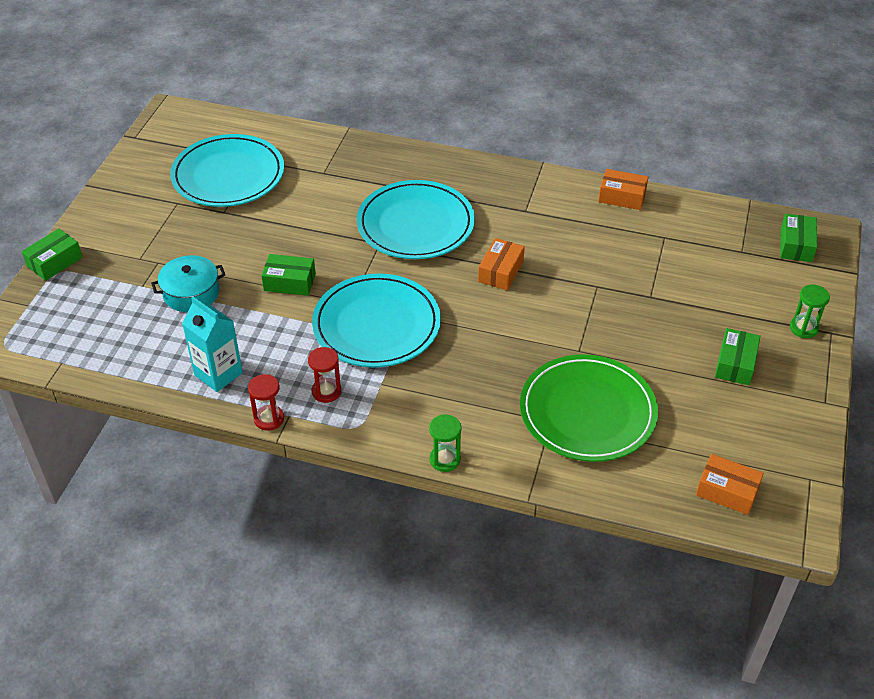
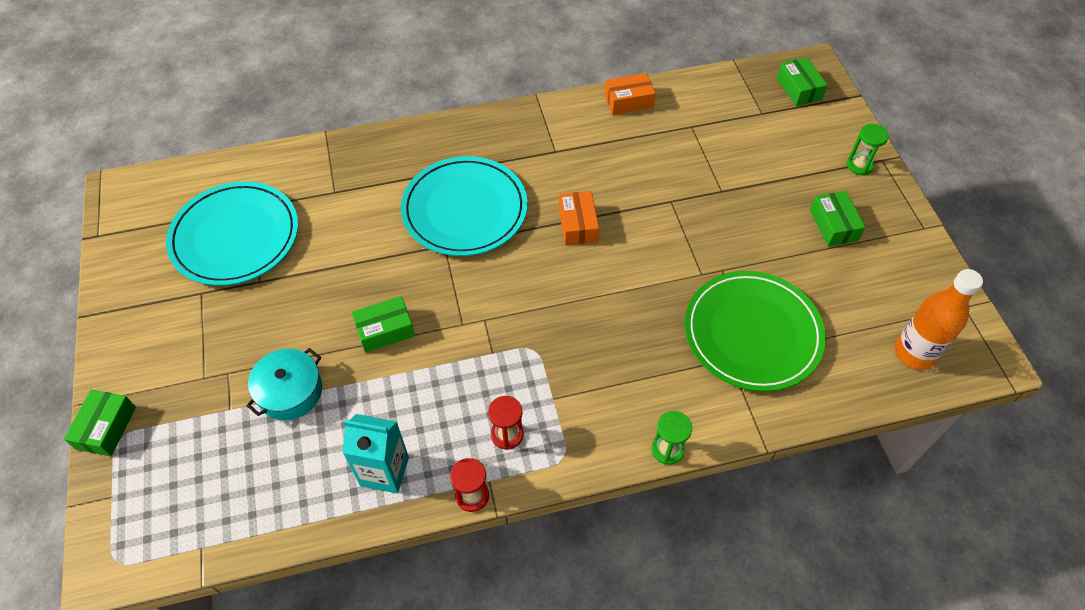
camera: 30 degrees left, 10 degrees up
turquoise plate [312,273,441,367] -> none
orange box [696,454,764,515] -> orange bottle [895,269,983,370]

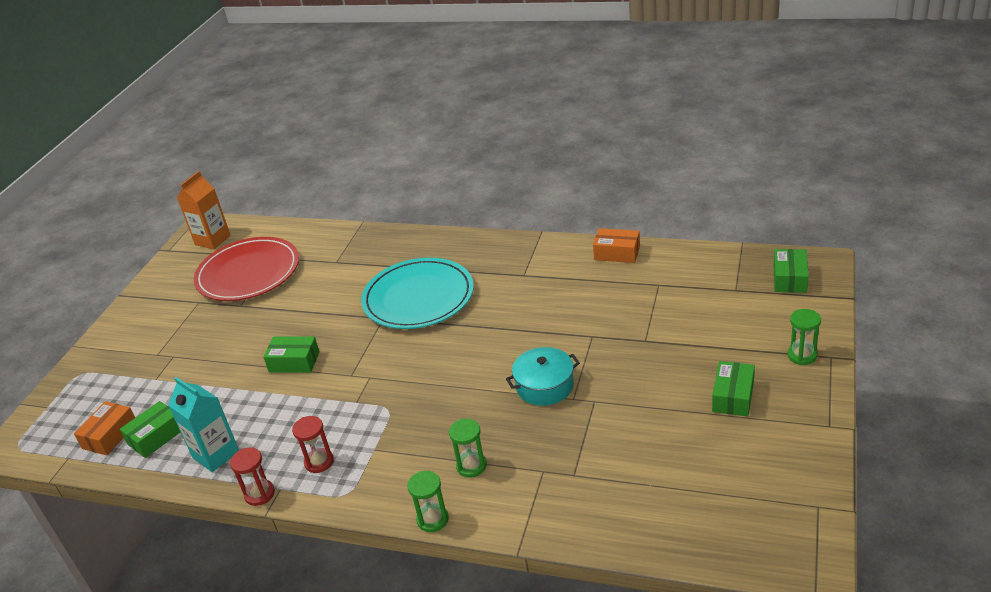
camera: 35 degrees right, 20 degrees down
green box [64,390,136,457] -> green box moved to [120,401,180,458]
turquoise plate [166,181,298,286] -> red plate [194,237,299,301]
turquoise pot [246,348,322,420] -> turquoise pot moved to [506,347,580,406]
orange box [559,191,599,245] -> orange box moved to [74,401,135,455]
green plate [685,271,826,392] -> none
orange bottle [895,269,983,370] -> none
none -> orange carton [177,171,231,249]
none -> green hourglass [449,419,487,478]

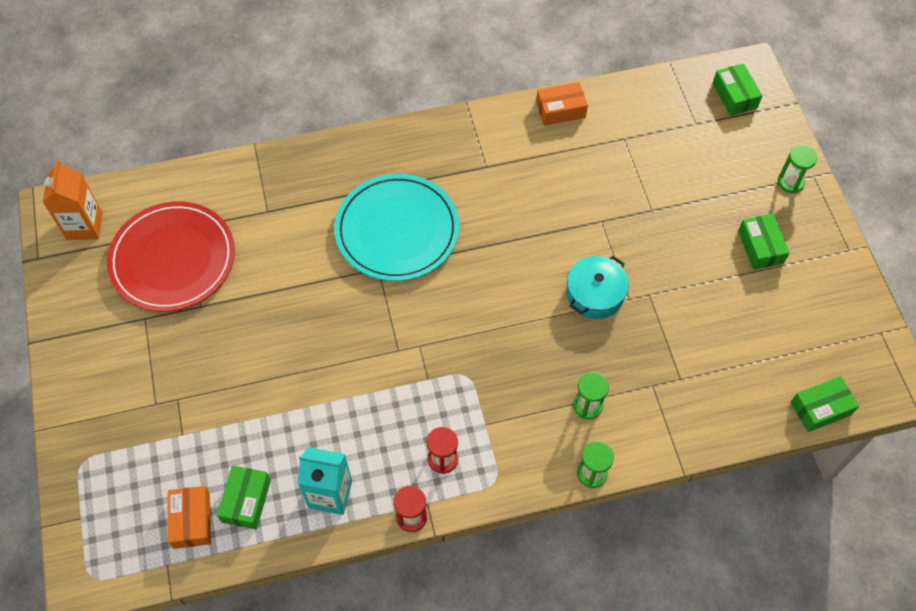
camera: 35 degrees left, 25 degrees up
green box [263,336,320,373] -> green box moved to [791,376,859,432]

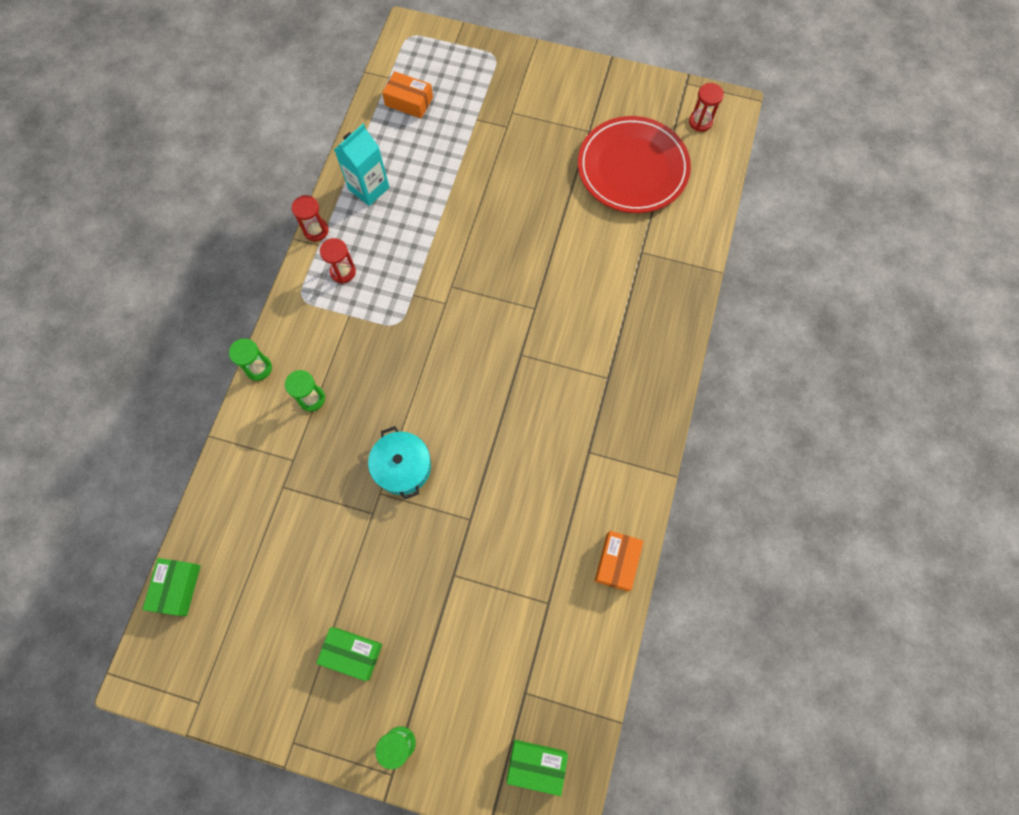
camera: 120 degrees right, 10 degrees up
orange carton [43,160,103,240] -> red hourglass [689,83,724,132]
green box [217,466,271,529] -> none
turquoise plate [334,174,459,281] -> none

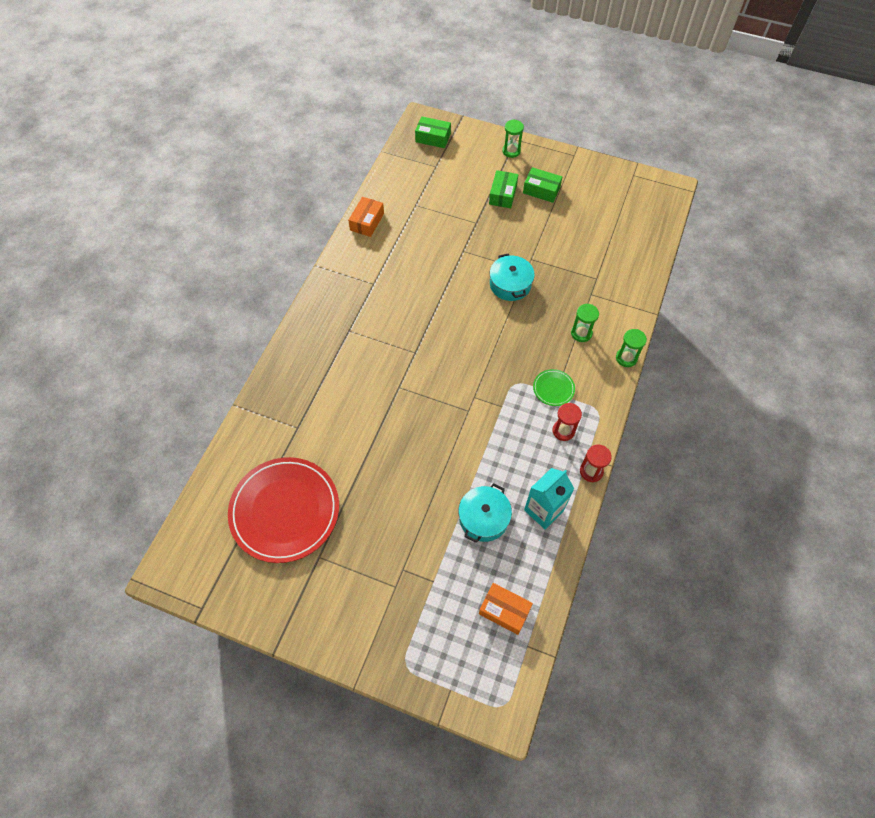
camera: 175 degrees left, 10 degrees down
green box [142,558,201,616] -> green box moved to [489,170,518,208]
red hourglass [689,83,724,132] -> none
none -> turquoise pot [458,483,512,543]
none -> green plate [533,369,575,406]

